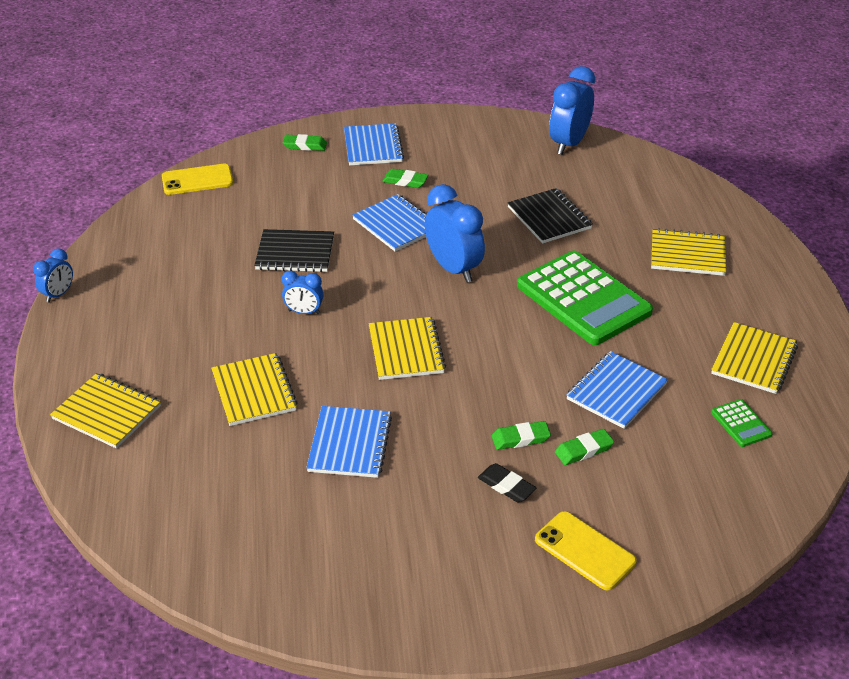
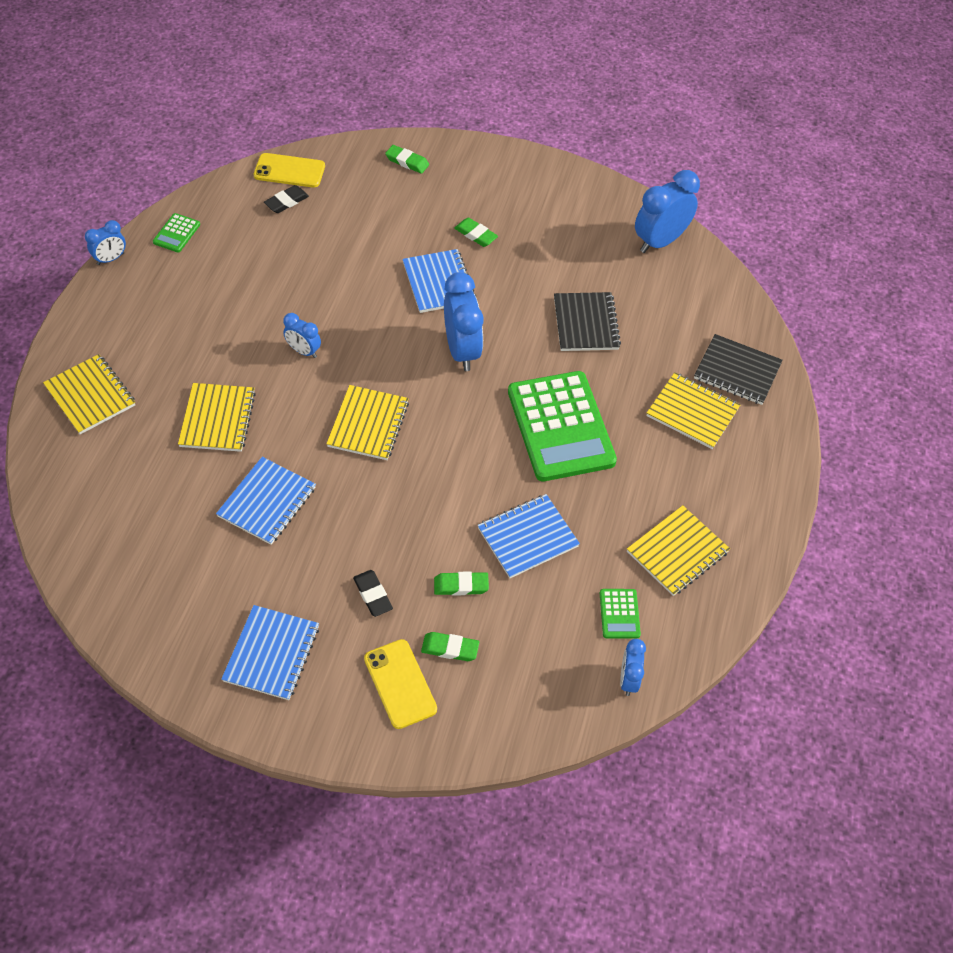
camera: 20 degrees right, 15 degrees up
black notebook [254,229,334,272] -> black notebook moved to [694,334,783,405]
blue notebook [344,123,404,165] -> blue notebook moved to [221,605,319,700]
green eraser [491,421,551,450] -> green eraser moved to [421,632,479,661]
none -> green calculator [153,213,200,252]
none -> black eraser [264,185,309,213]
none -> blue clock [620,639,646,696]

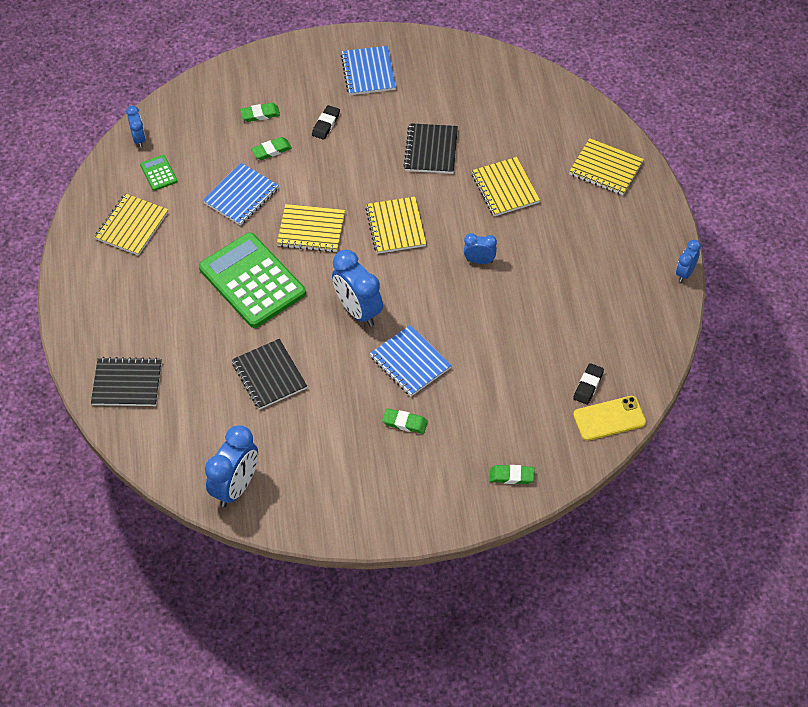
camera: 160 degrees right, 0 degrees up
green calculator [153,213,200,252] -> none
blue notebook [216,457,316,545] -> black notebook [403,123,458,174]
black eraser [353,570,393,617] -> black eraser turned 75 degrees clockwise [312,105,340,140]
yellow phone [364,639,437,729] -> none
yellow notebook [646,372,740,449] -> yellow notebook moved to [277,204,345,252]

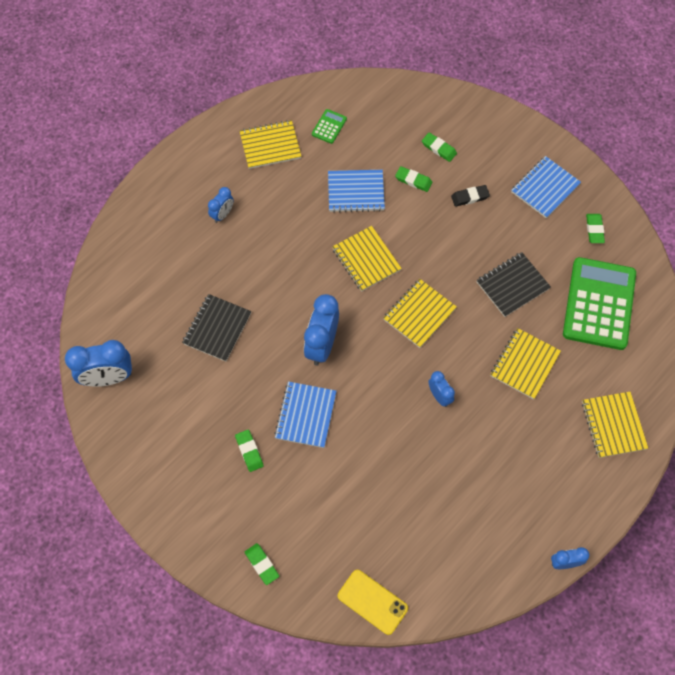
camera: 50 degrees right, 10 degrees up
black notebook [91,357,162,406] -> none
blue clock [126,106,146,148] -> blue clock moved to [208,187,234,223]
green calculator [199,232,306,328] -> green calculator moved to [563,257,636,350]
black eraser [573,363,604,405] -> none
none -> green eraser [586,214,605,243]

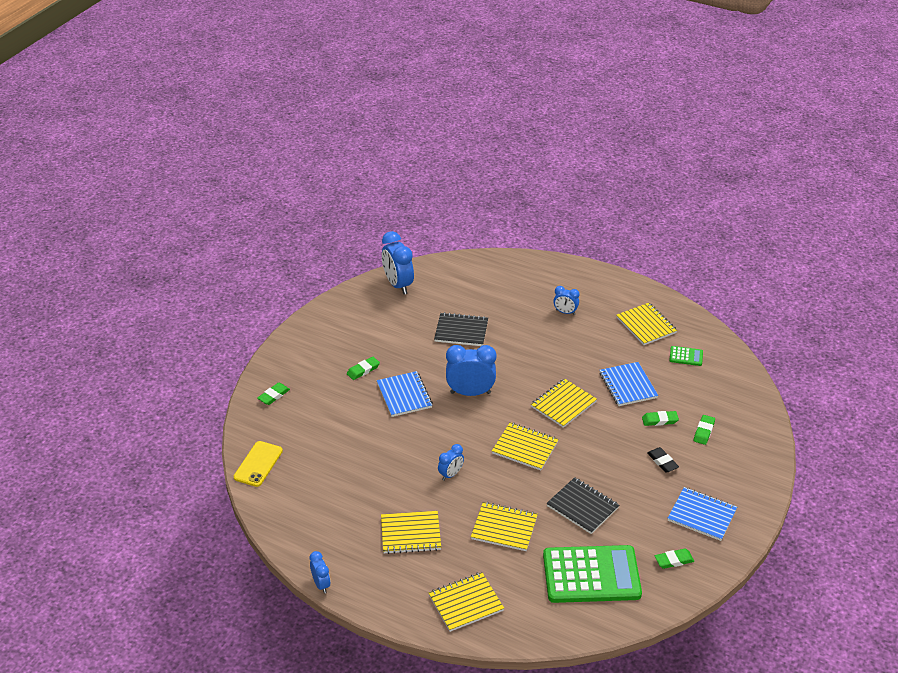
camera: 75 degrees right, 25 degrees down
blue notebook [274,381,337,448] -> blue notebook turned 75 degrees clockwise [377,371,433,417]
green eraser [395,166,432,192] -> green eraser turned 75 degrees clockwise [642,411,679,426]
none -> yellow notebook [381,511,441,554]

